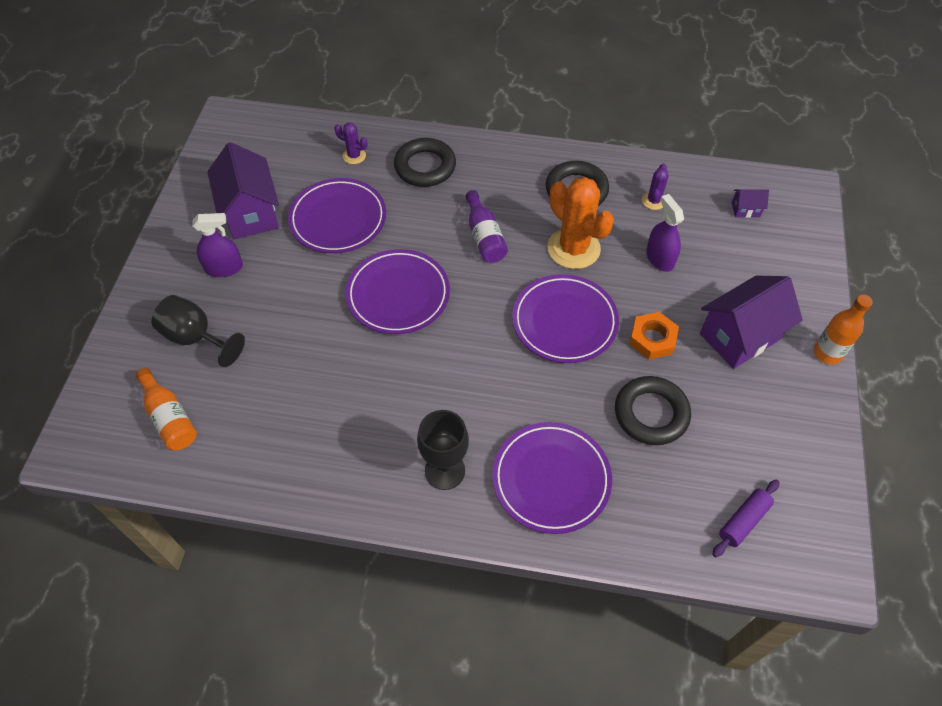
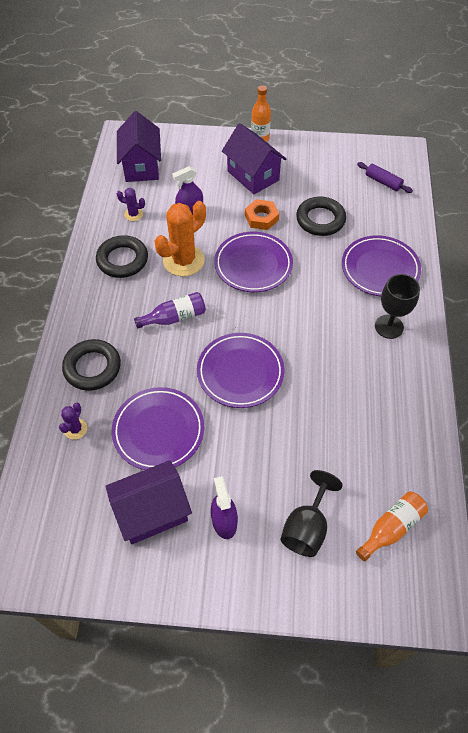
camera: 95 degrees left, 0 degrees up
purple house [732,189,769,218] -> purple house [117,111,161,182], size x2.28

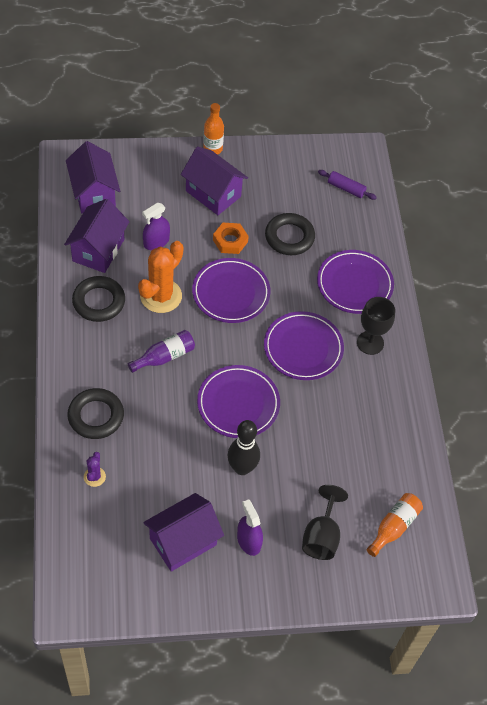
camera: 15 degrees left, 0 degrees up
purple plate [112,387,204,470] -> purple plate moved to [264,311,344,380]
purple cactus [117,188,145,221] -> purple house [64,199,130,273]
none -> black bowling pin [228,420,260,475]

